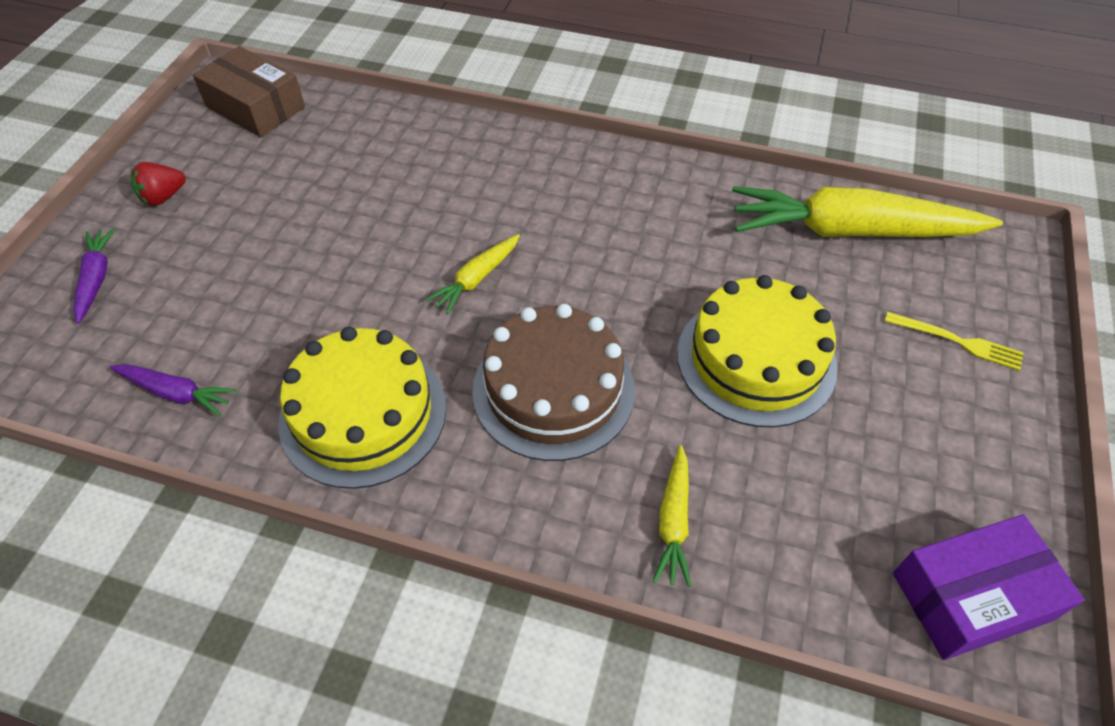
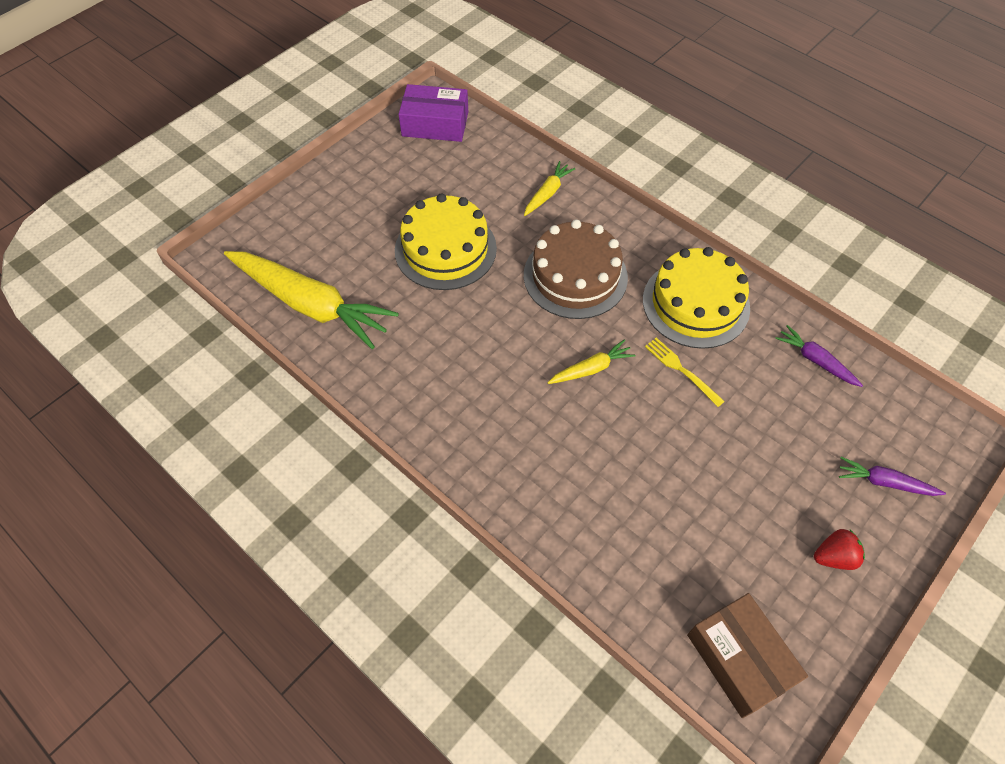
camera: 155 degrees left, 5 degrees up
purple carrot [73,228,115,324] -> purple carrot turned 90 degrees clockwise [839,457,946,496]
yellow fork [884,312,1023,371] -> yellow fork moved to [645,338,725,407]

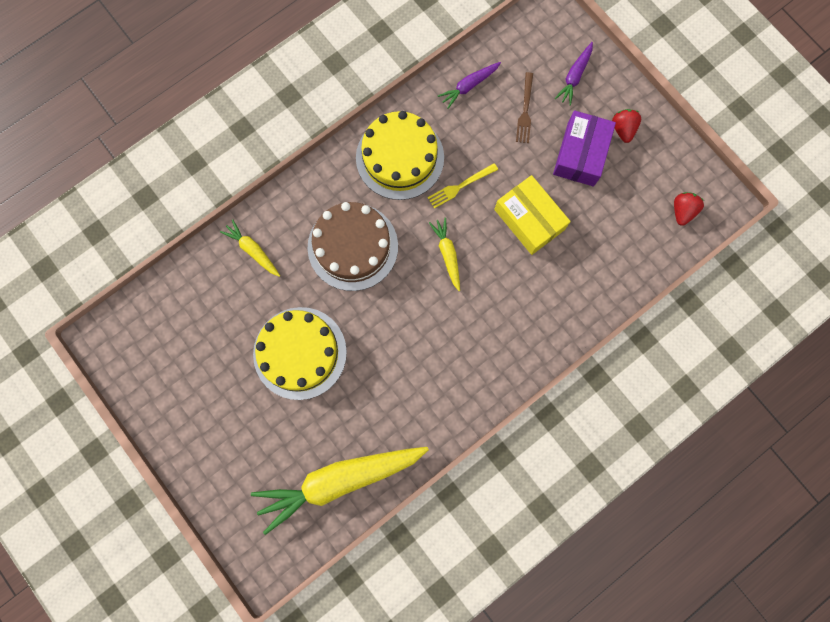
camera: 80 degrees left, 20 degrees up
yellow carrot [224,251,399,349] -> yellow carrot turned 150 degrees counterclockwise [251,447,429,535]
purple box [399,84,468,142] -> purple box moved to [553,110,616,187]
brown box [687,593,808,718] -> red strawberry [674,192,704,226]
none -> yellow box [494,175,571,255]
none -> brown fork [516,72,533,143]

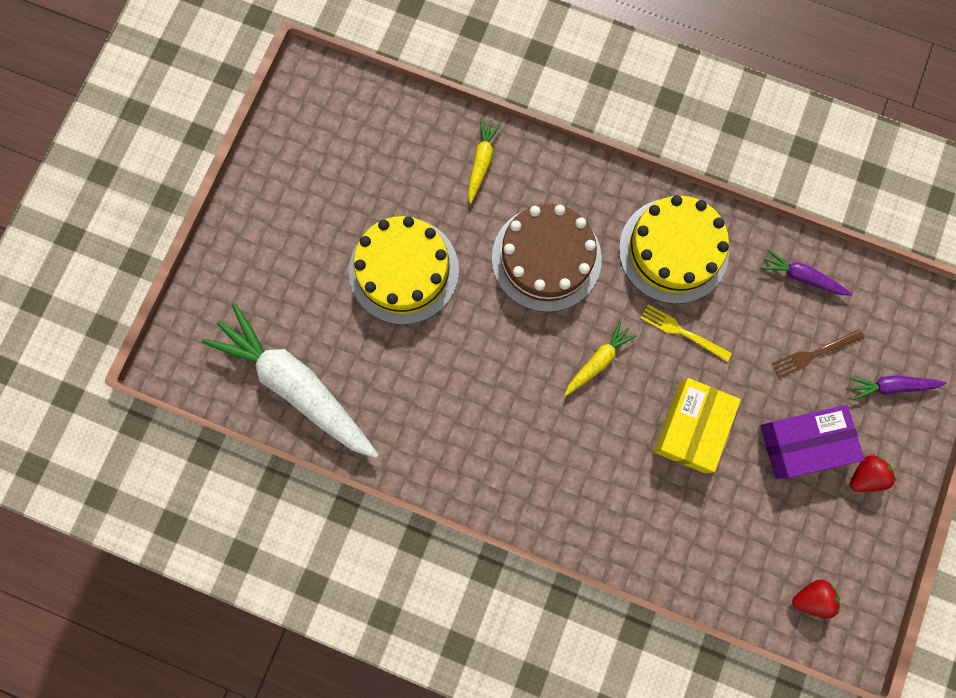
camera: 60 degrees right, 0 degrees up
yellow carrot [251,447,429,535] -> white carrot [202,304,379,458]

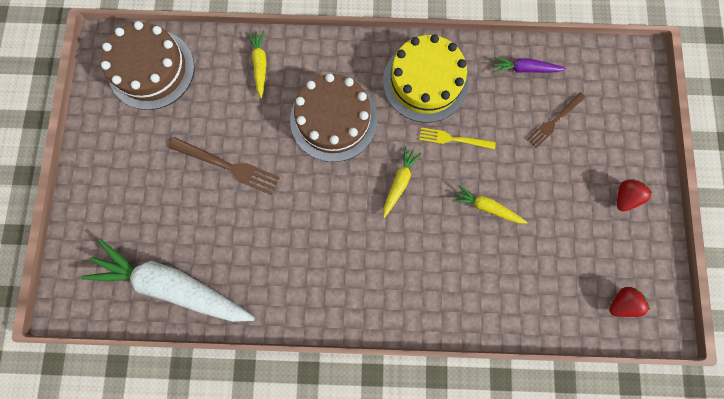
camera: 20 degrees left, 0 degrees up
yellow cake [349,216,459,325] -> brown fork [169,137,280,195]
yellow box [654,378,741,473] -> yellow carrot [452,185,528,224]
purple box [760,405,865,479] -> none
purple carrot [850,376,947,400] -> none
none -> brown cake [101,21,195,110]

